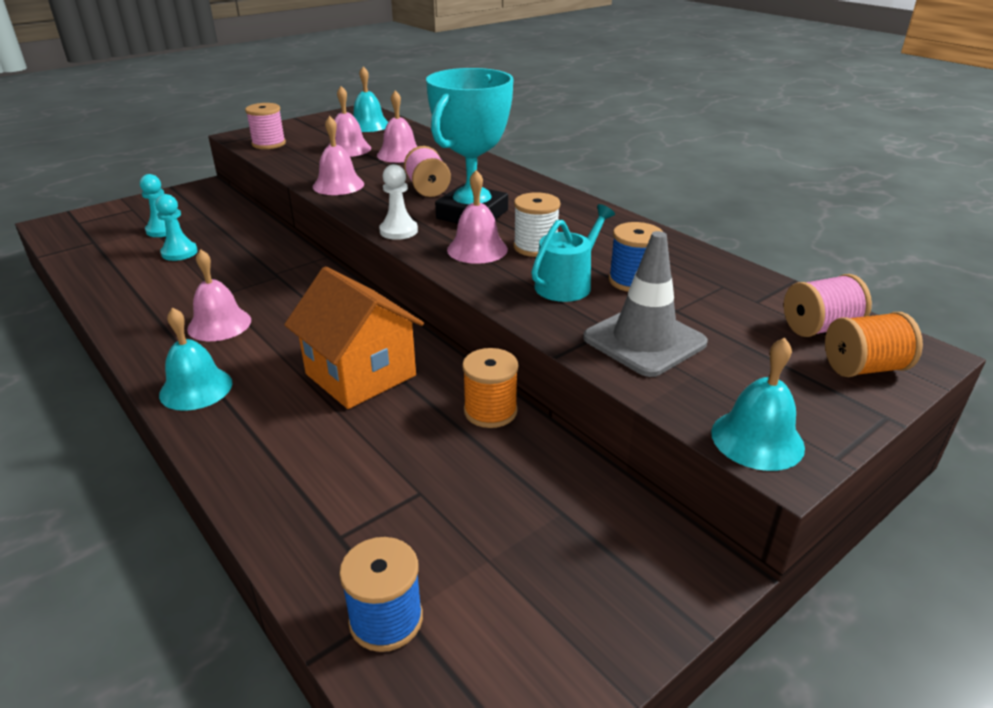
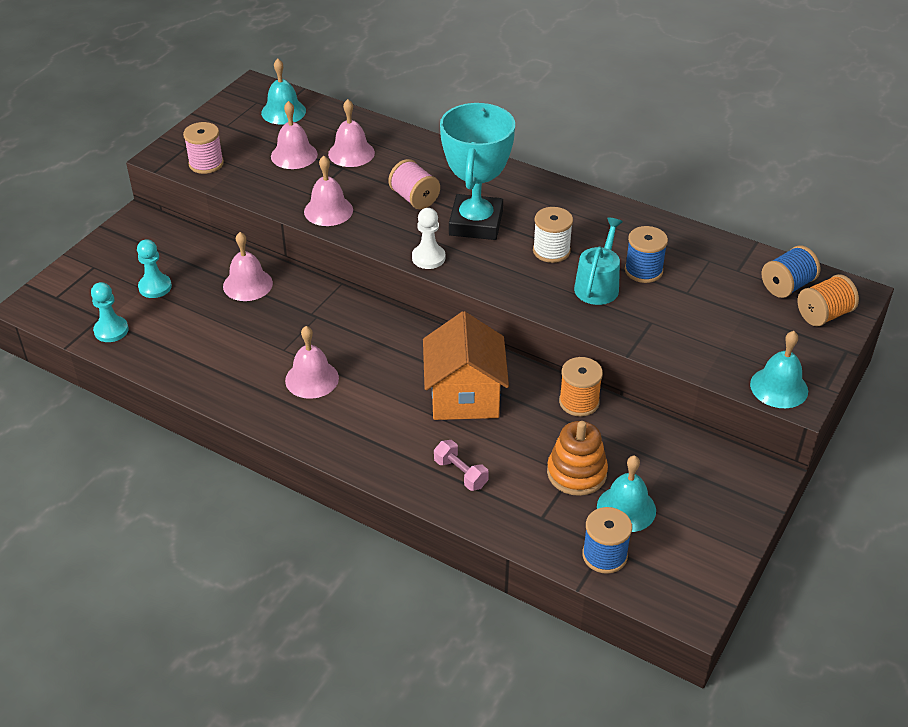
camera: 20 degrees left, 10 degrees up
turquoise pawn [155,194,198,261] -> turquoise pawn moved to [91,282,128,342]
turquoise bell [159,307,233,411] -> turquoise bell moved to [597,455,656,532]
orange house [284,267,424,409] -> orange house turned 60 degrees clockwise [423,311,509,420]
pink bell [447,170,508,264] -> pink bell moved to [223,232,273,301]
grey traffic cone [583,231,708,377] -> none
pink spool [784,274,872,337] -> blue spool [762,245,820,298]
none -> pink dumbbell [434,440,489,491]
none -> orange stacking toy [547,421,608,496]

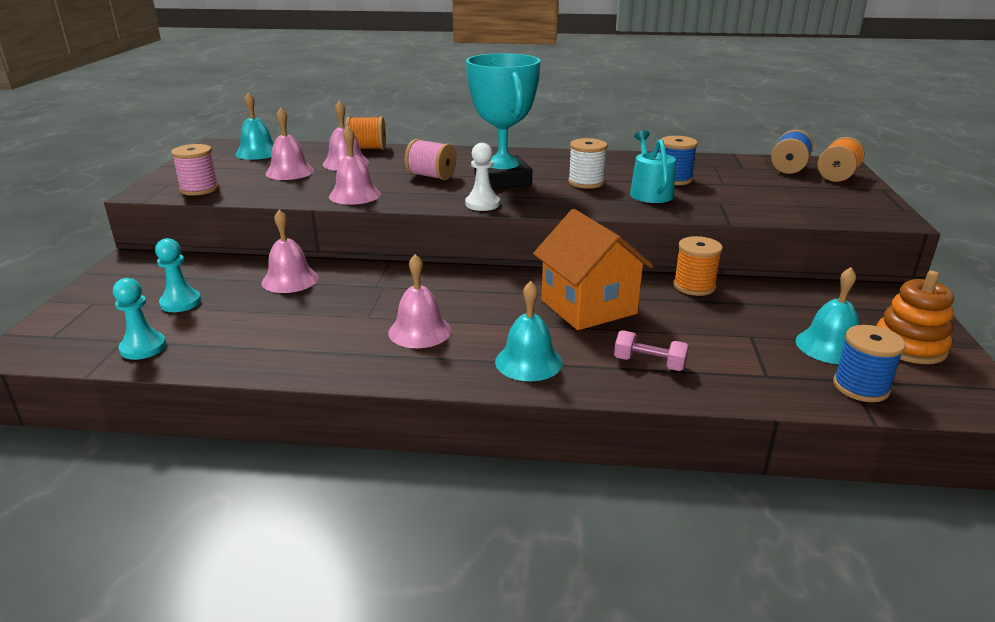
camera: 25 degrees left, 15 degrees down
orange stacking toy [547,421,608,496] -> orange stacking toy moved to [876,271,954,364]
turquoise bell [750,331,808,408] -> turquoise bell moved to [495,281,562,381]
none -> orange spool [345,117,386,150]

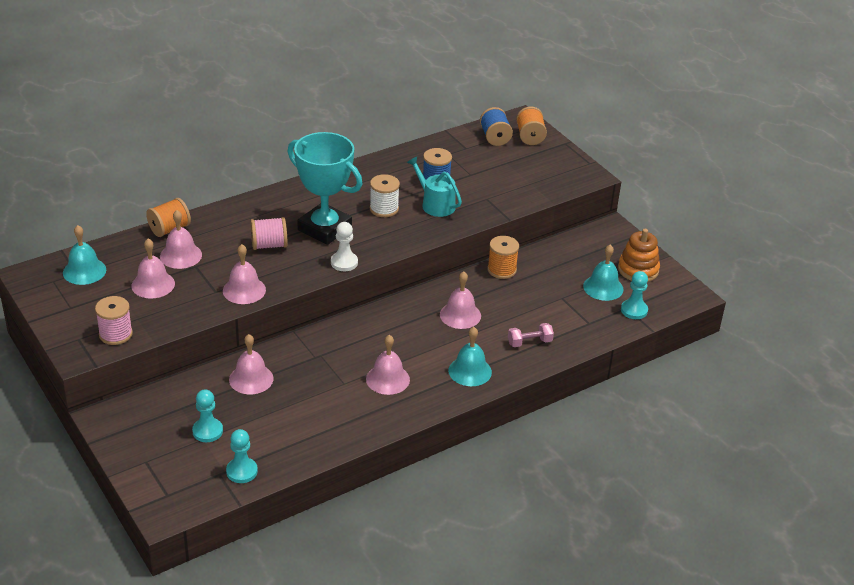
camera: 40 degrees left, 10 degrees up
orange house [533,209,653,330] -> pink bell [440,271,481,329]
blue spool [833,325,905,402] -> turquoise pawn [621,271,648,319]

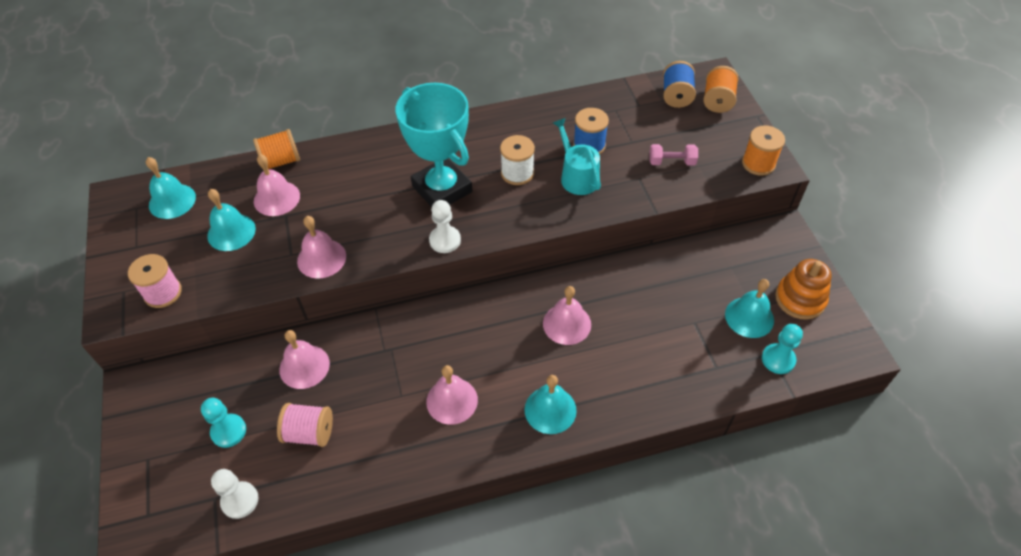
camera: 20 degrees right, 15 degrees up
pink bell [131,238,175,299] -> turquoise bell [207,189,256,251]
turquoise pawn [226,429,258,483] -> white pawn [211,469,258,519]
pink spool [250,217,287,250] -> pink spool moved to [277,403,333,447]
orange spool [487,236,519,279] -> orange spool moved to [742,126,785,176]
pink dumbbell [508,323,554,347] -> pink dumbbell moved to [649,144,698,166]

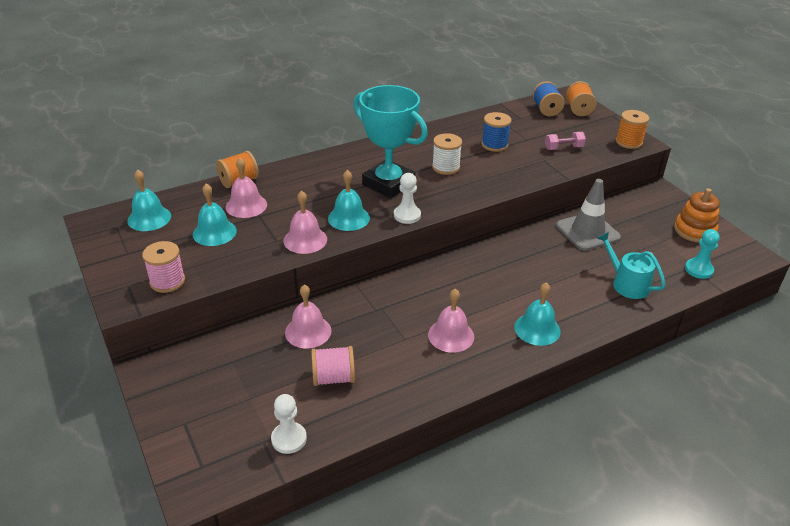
camera: 15 degrees left, 15 degrees down
turquoise pawn [201,398,246,448] -> none
pink bell [543,286,591,345] -> none
turquoise watering can [553,118,601,195] -> turquoise watering can moved to [598,232,666,299]
turquoise bell [725,279,774,338] -> turquoise bell moved to [328,170,370,231]
none -> grey traffic cone [556,179,621,251]

